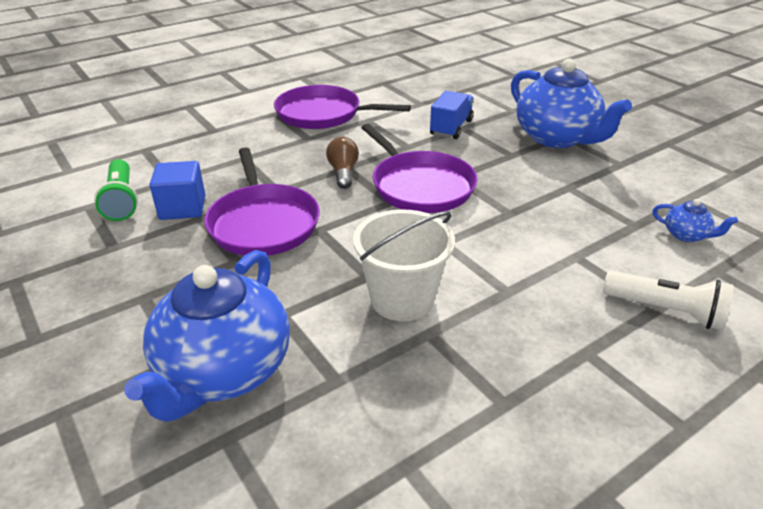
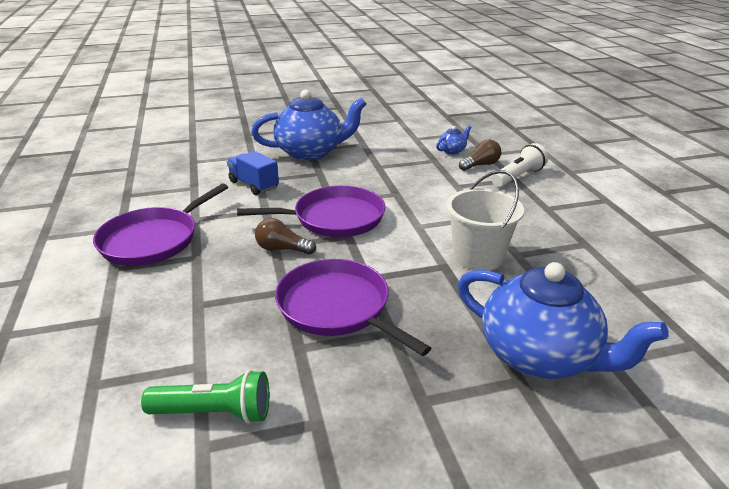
camera: 70 degrees left, 5 degrees down
blue cube [149,161,205,220] -> none
purple pan [205,147,320,256] -> purple pan turned 135 degrees counterclockwise [275,259,431,356]
none -> brown light bulb [459,139,501,171]

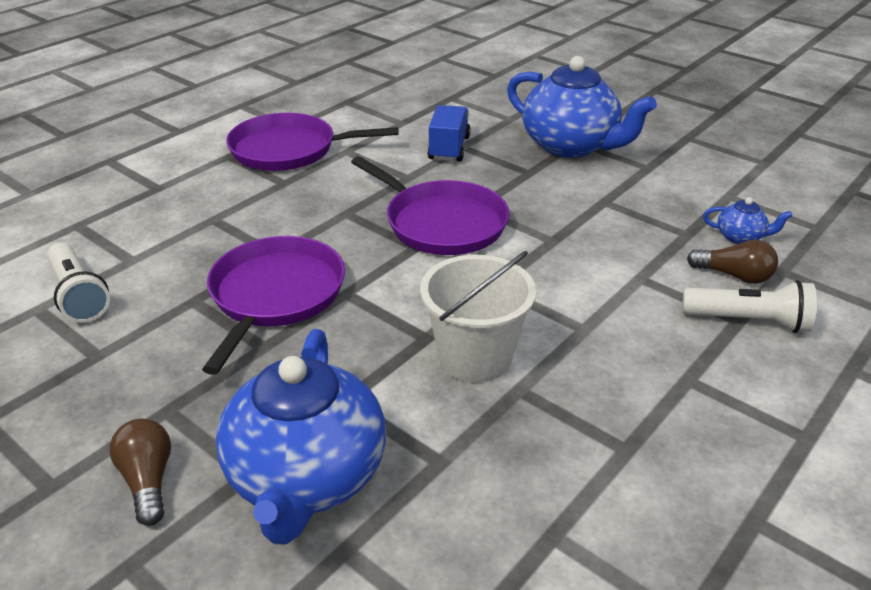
camera: 55 degrees right, 5 degrees up
green flashlight [141,370,269,424] -> white flashlight [47,243,110,323]
brown light bulb [255,218,316,255] -> brown light bulb moved to [109,419,171,526]

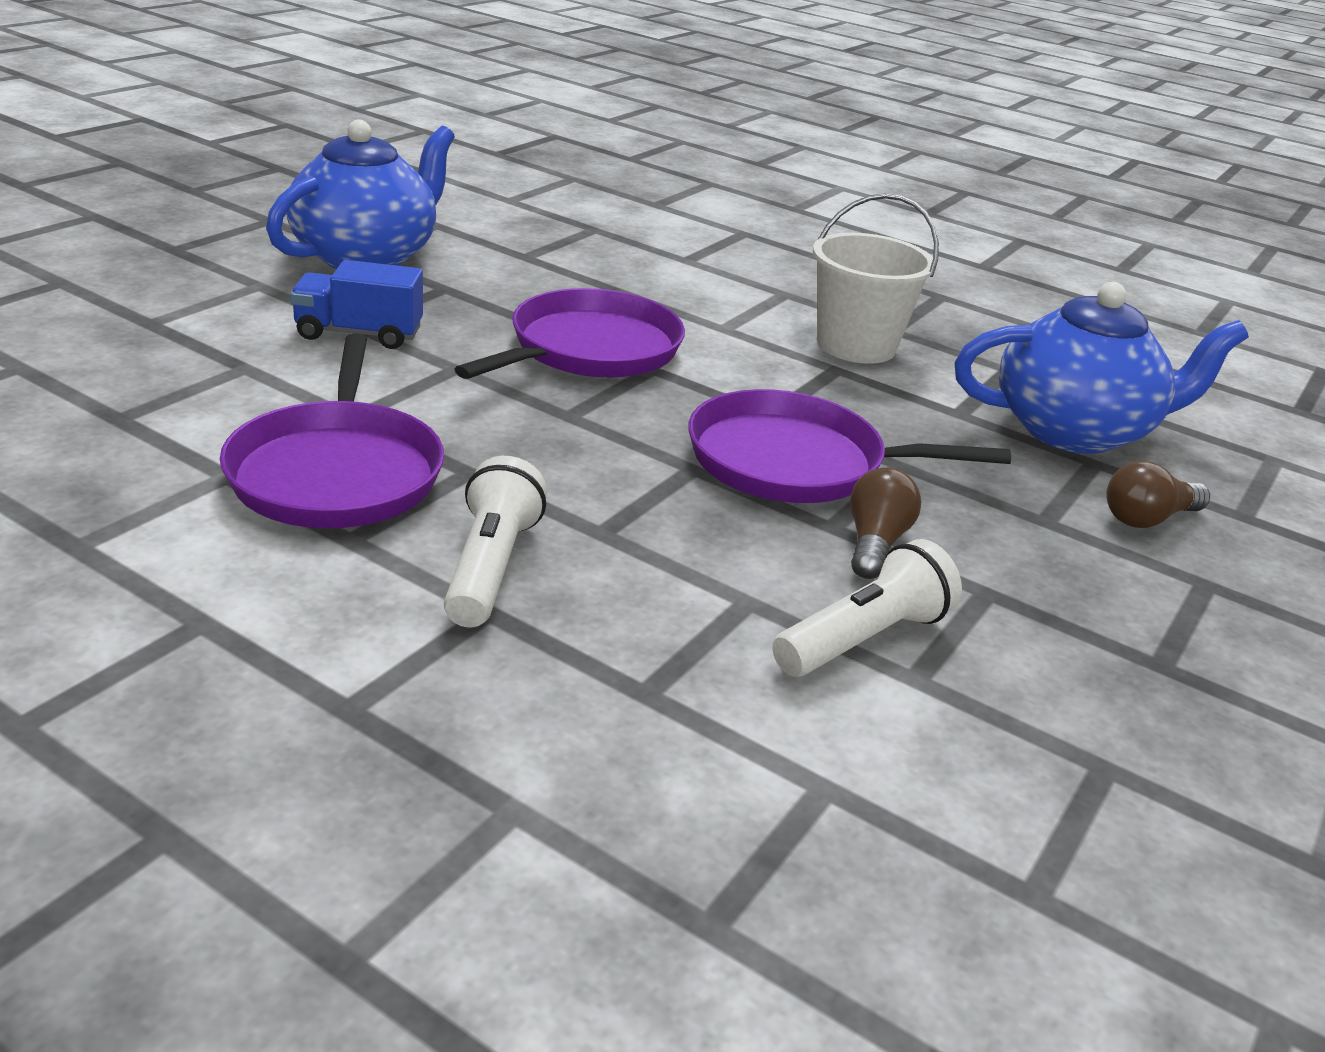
camera: 100 degrees left, 5 degrees down
white flashlight [682,280,817,333] -> white flashlight moved to [444,456,547,628]
brown light bulb [687,239,778,284] -> brown light bulb moved to [850,467,921,579]
blue teapot [703,197,792,244] -> none

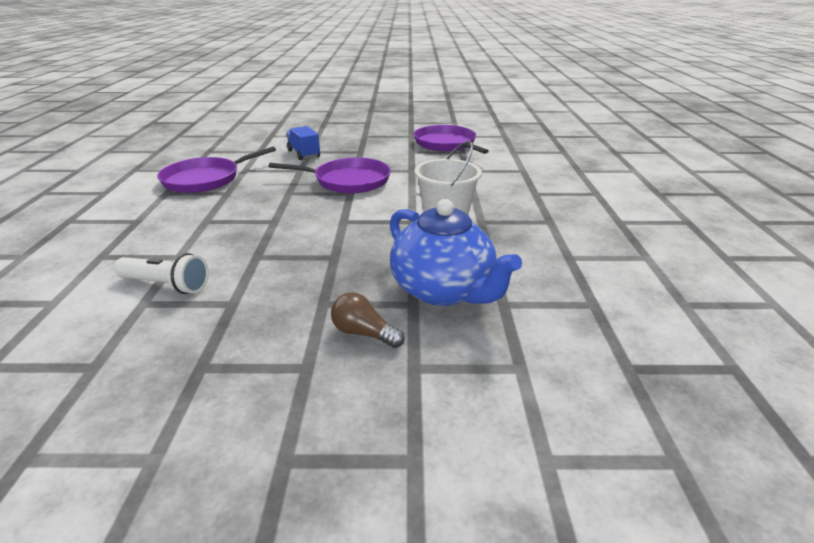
camera: 60 degrees right, 0 degrees up
blue teapot [266,119,455,269] -> none
white flashlight [444,456,547,628] -> none
purple pan [688,389,1011,503] -> purple pan moved to [414,125,489,154]
brown light bulb [850,467,921,579] -> none

